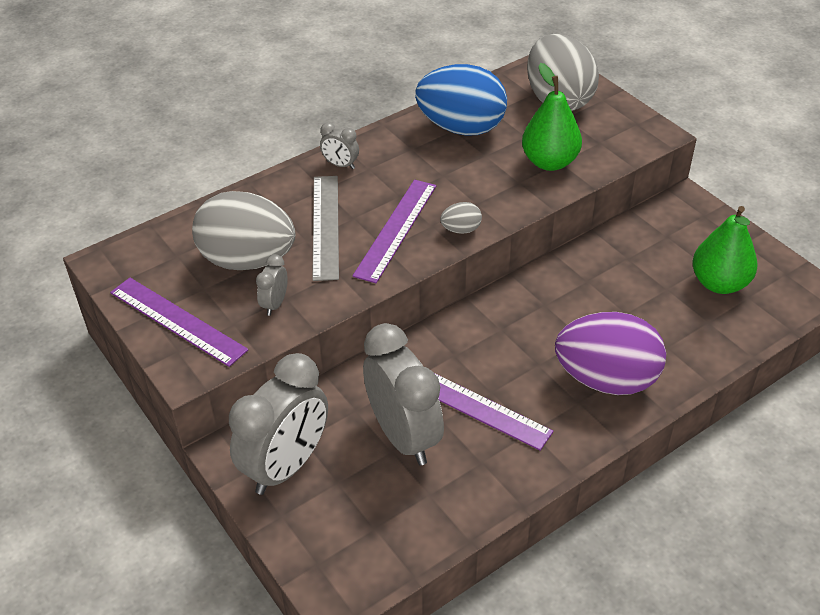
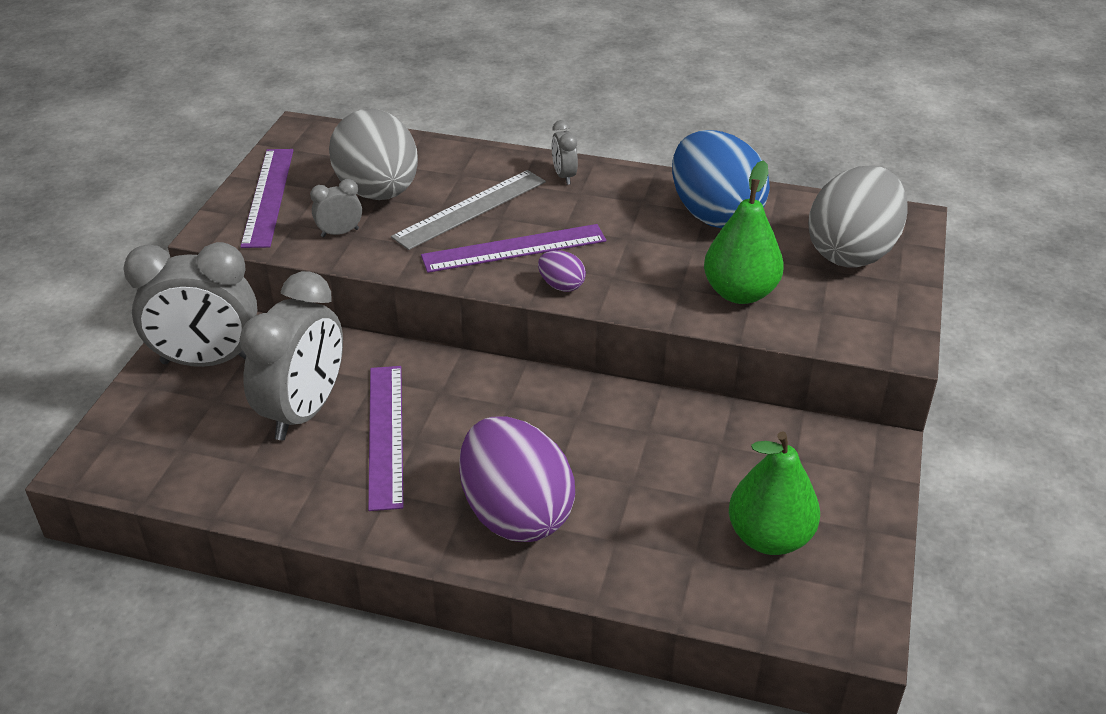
camera: 50 degrees right, 5 degrees down
grey egg [440,202,482,234] -> purple egg [538,250,586,292]

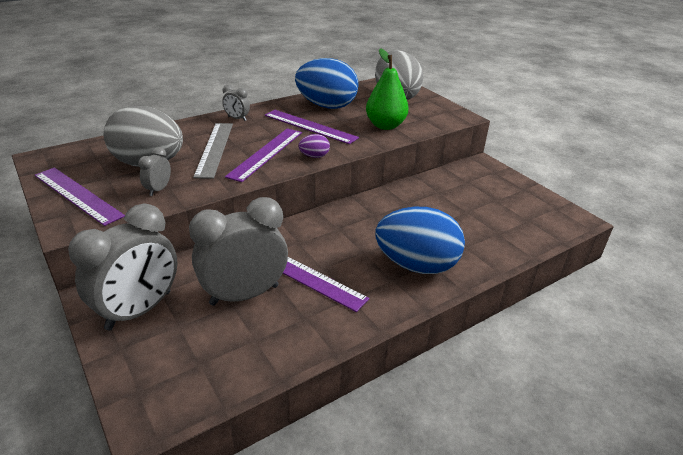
camera: 50 degrees left, 5 degrees down
grey clock [240,271,343,440] -> grey clock turned 90 degrees counterclockwise [189,197,288,306]
purple egg [459,416,575,542] -> blue egg [375,207,465,274]
green pear [729,432,820,555] -> none
none -> purple ruler [265,110,359,144]

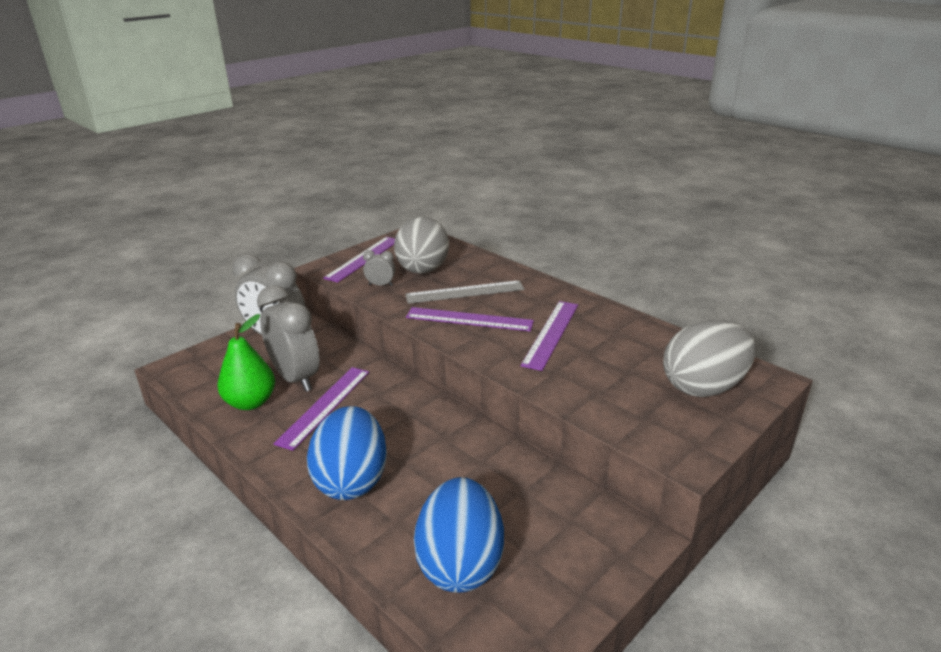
camera: 80 degrees right, 5 degrees down
grey clock [222,85,250,121] -> none
blue egg [295,58,359,109] -> blue egg moved to [414,477,504,593]
purple egg [298,134,330,158] -> none
green pear [366,48,409,130] -> green pear moved to [217,314,275,410]

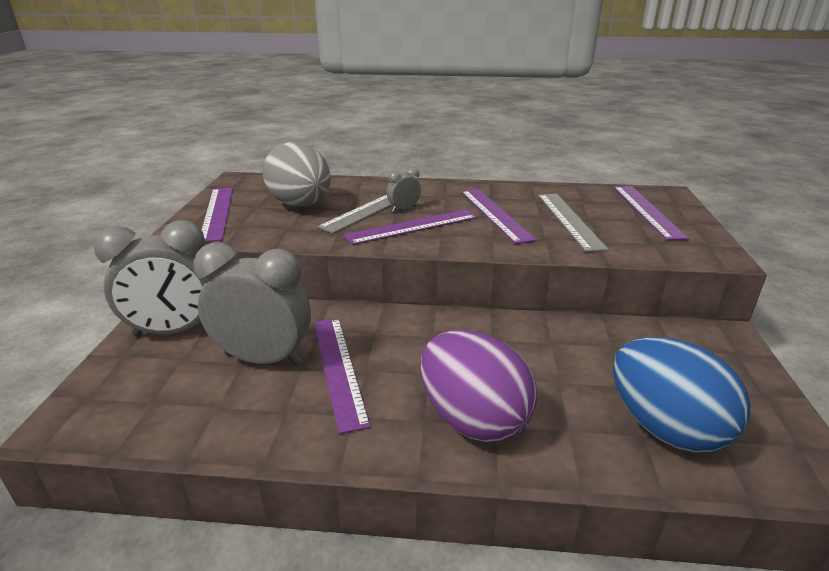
camera: 40 degrees left, 0 degrees up
green pear [217,314,275,410] -> none
blue egg [307,406,387,500] -> purple egg [420,330,537,442]
grey clock [363,250,395,286] -> grey clock moved to [387,167,421,212]
grey egg [663,320,756,397] -> purple ruler [614,186,689,240]
none -> grey ruler [538,194,609,252]

